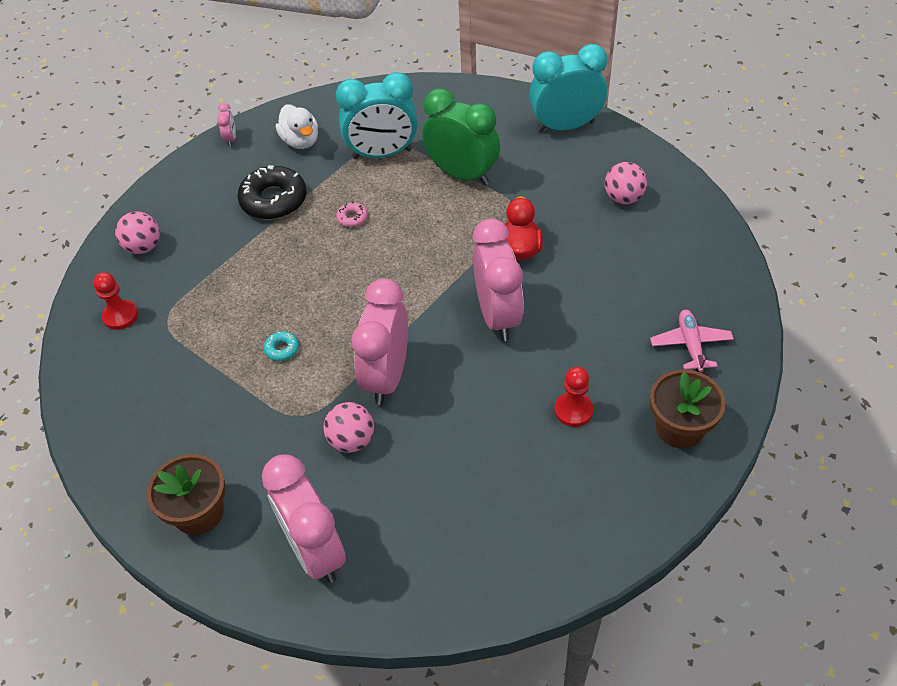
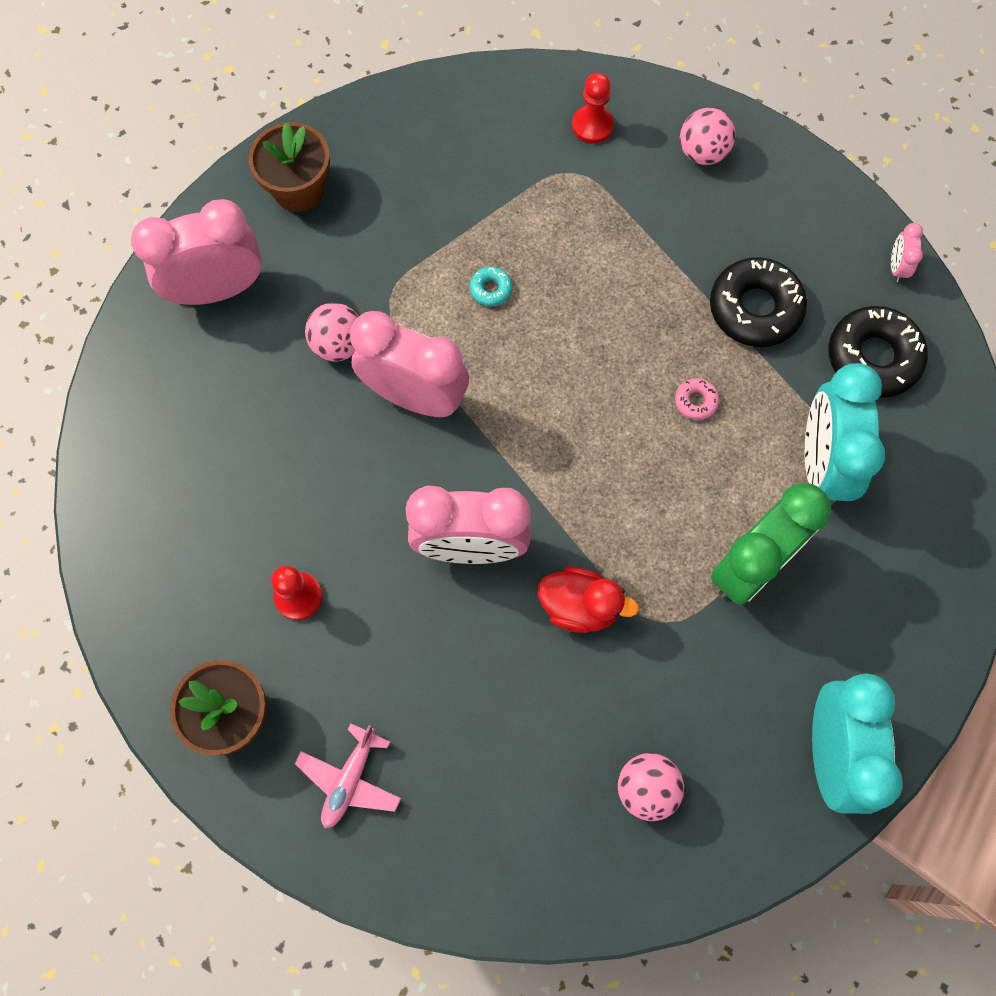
camera: 100 degrees right, 20 degrees up
pink clock [217,103,236,146] -> pink clock turned 90 degrees clockwise [891,223,923,282]
white duck [276,105,318,149] -> black donut [829,306,928,398]
pink plane [650,310,734,372] -> pink plane turned 105 degrees clockwise [295,723,401,828]

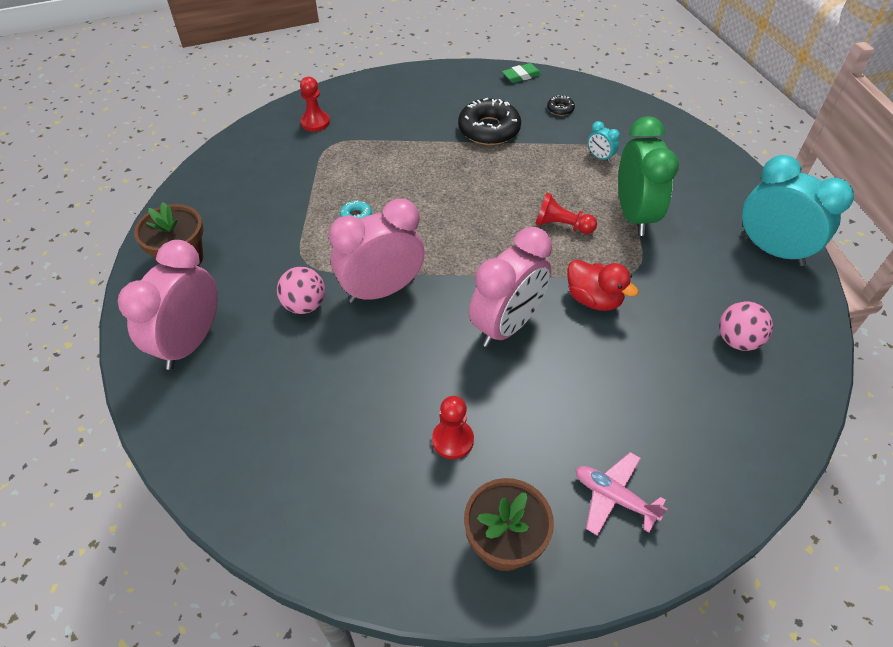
camera: 50 degrees left, 20 degrees down
pink plane [295,723,401,828] -> pink plane turned 150 degrees clockwise [576,452,668,536]
red duck [538,566,639,633] -> red duck turned 75 degrees clockwise [567,259,639,311]
pink donut [675,378,719,420] -> none
pink ball [680,108,735,165] -> none
turquoise clock [805,363,885,501] -> turquoise clock [588,121,620,163], size x0.42
black donut [829,306,928,398] -> black donut [547,95,575,116], size x0.45
pink clock [891,223,923,282] -> green eraser [502,63,542,83]
none -> red pawn [535,192,597,234]

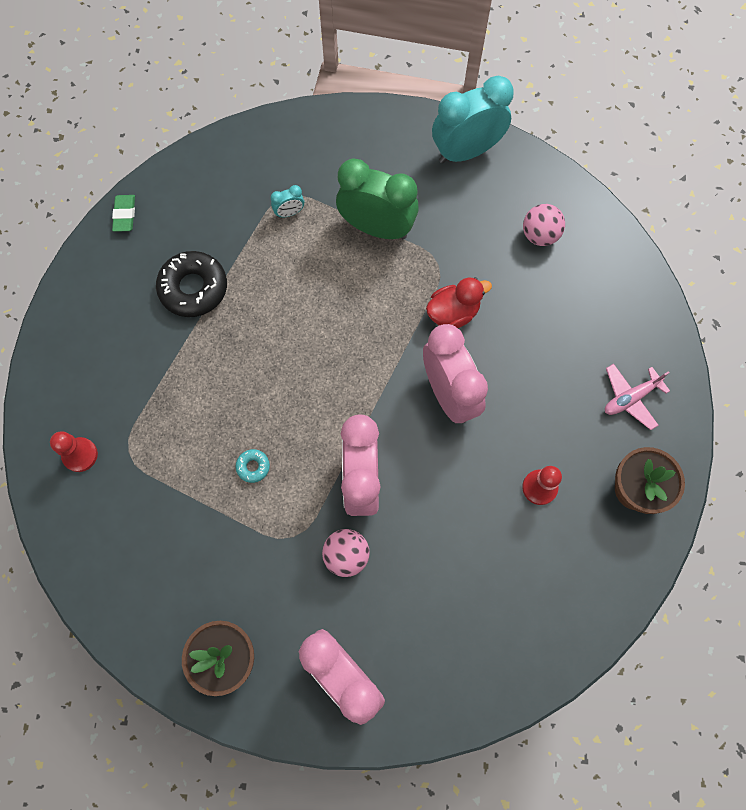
camera: 65 degrees left, 20 degrees up
red pawn [535,192,597,234] -> none
black donut [547,95,575,116] -> none

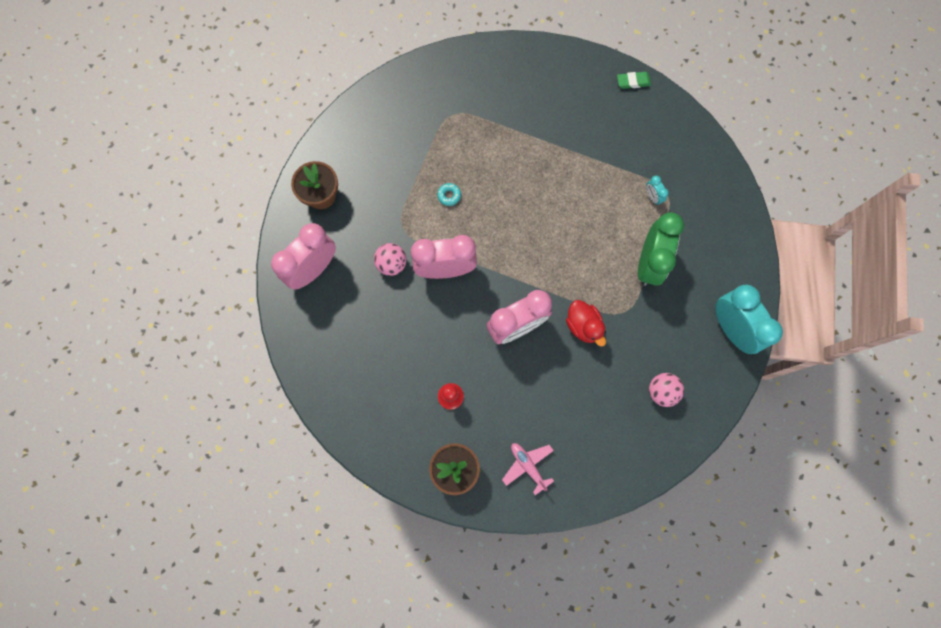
camera: 85 degrees right, 5 degrees up
red pawn [50,432,98,472] -> none
black donut [156,251,227,317] -> none

